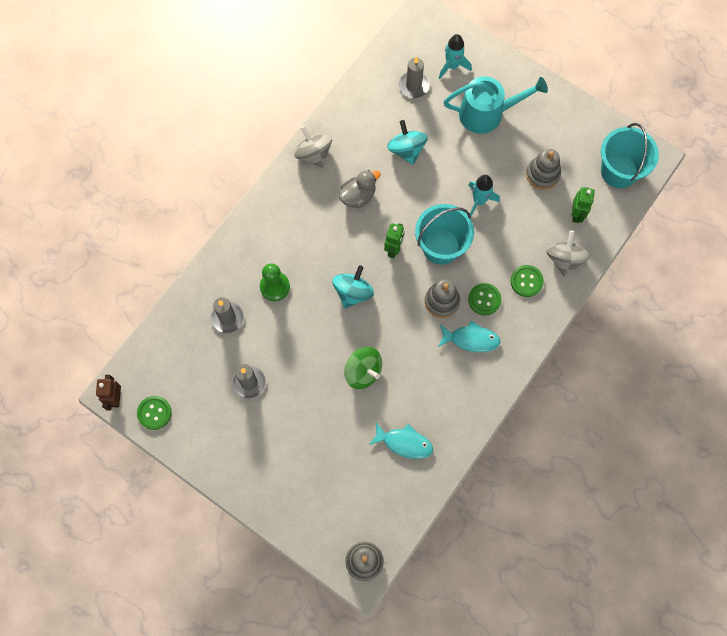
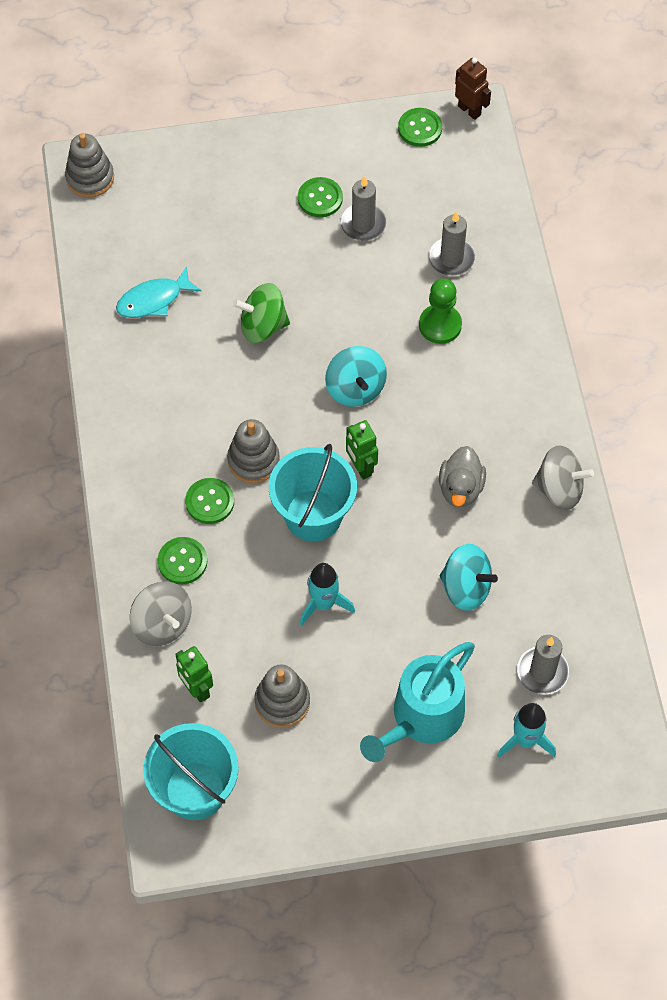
camera: 135 degrees right, 10 degrees down
turquoise fish [438,320,500,352] -> none
none -> green button [298,177,343,217]

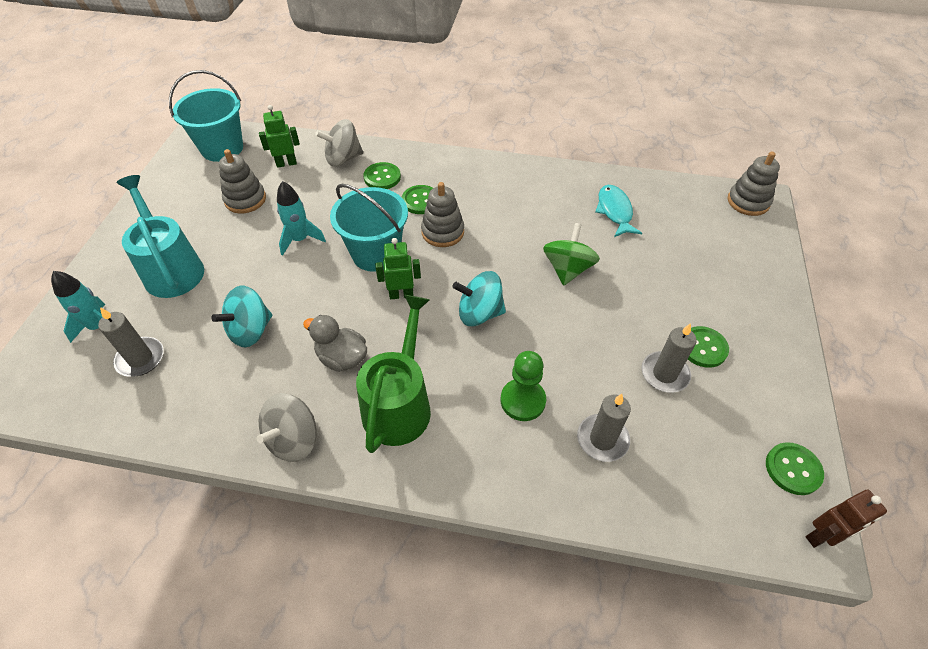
camera: 110 degrees right, 10 degrees down
none -> green watering can [356,295,431,453]

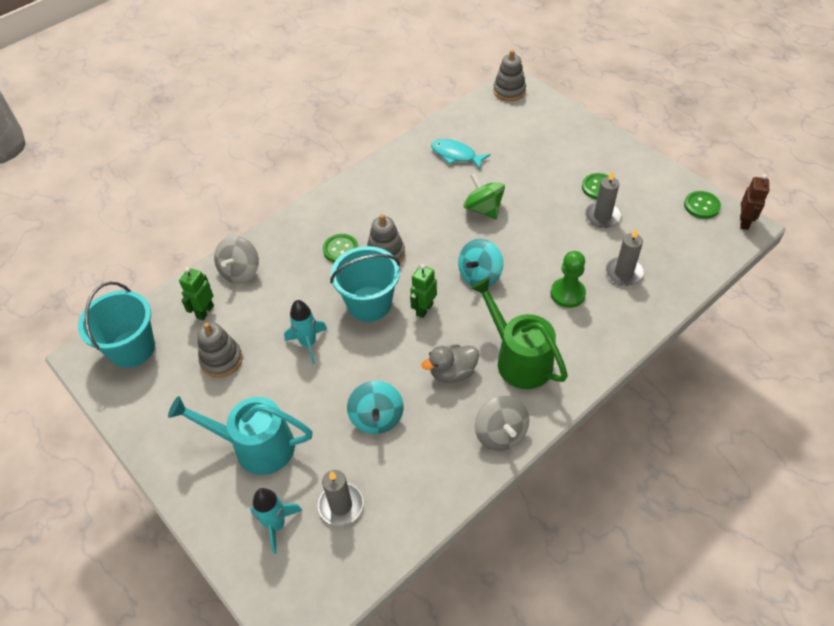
camera: 50 degrees left, 0 degrees up
green button [363,162,401,189] -> none

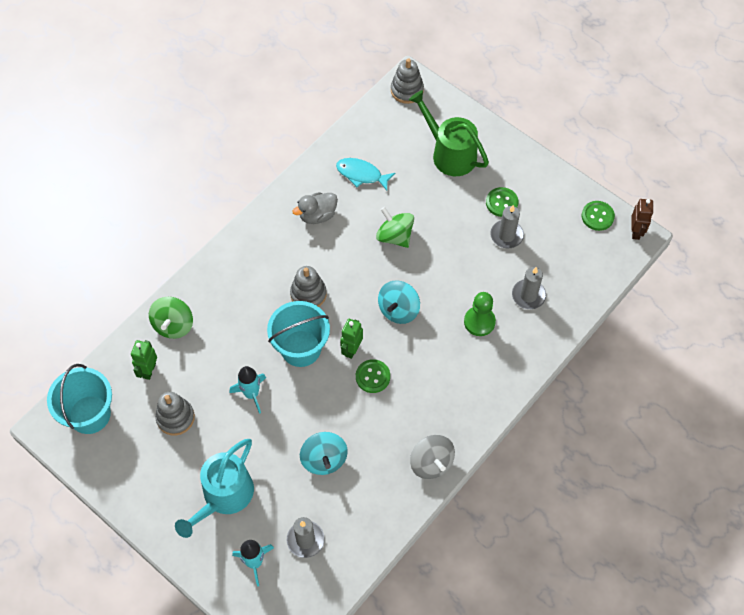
camera: 10 degrees left, 10 degrees up
turquoise watering can [168,396,313,475] -> turquoise watering can turned 60 degrees counterclockwise [175,439,254,538]
grey spinning top [214,236,259,284] -> green spinning top [149,297,193,339]
green button [323,234,358,263] -> green button moved to [356,359,390,393]
grey duck [422,344,479,383] -> grey duck moved to [292,192,338,224]
green watering can [471,278,568,389] -> green watering can moved to [409,90,489,176]

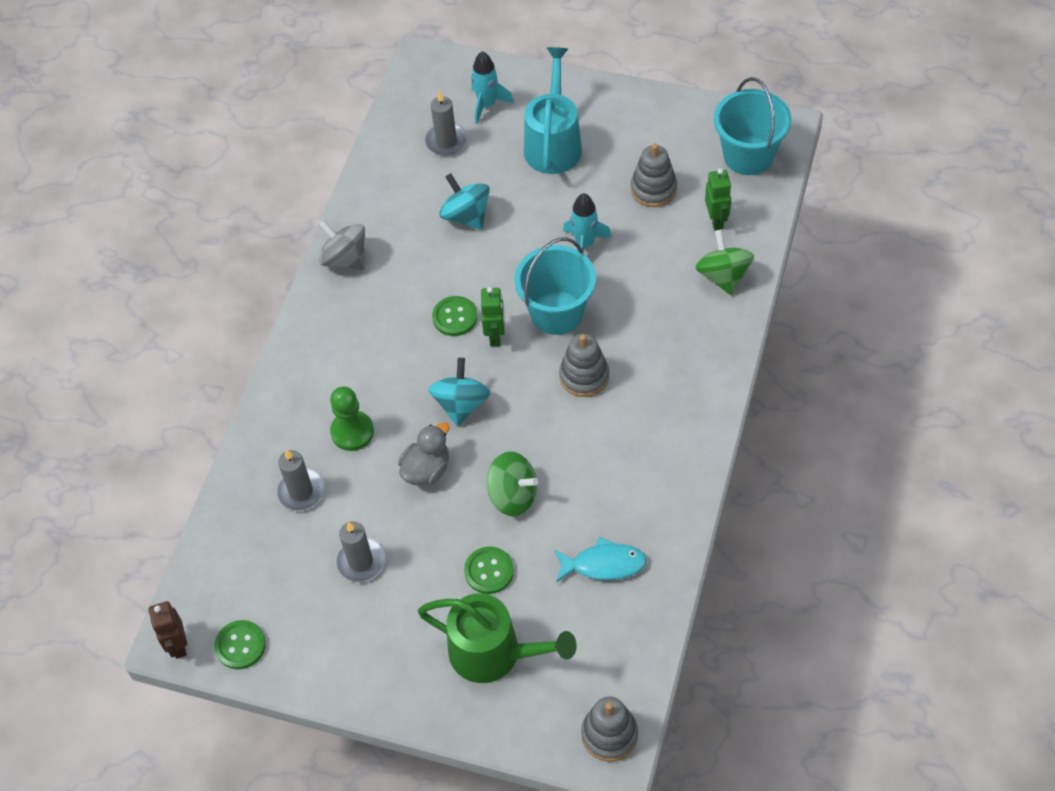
camera: 160 degrees right, 5 degrees down
grey duck [292,192,338,224] -> grey duck moved to [398,422,449,486]
green button [486,187,519,217] -> green button moved to [464,546,514,594]

